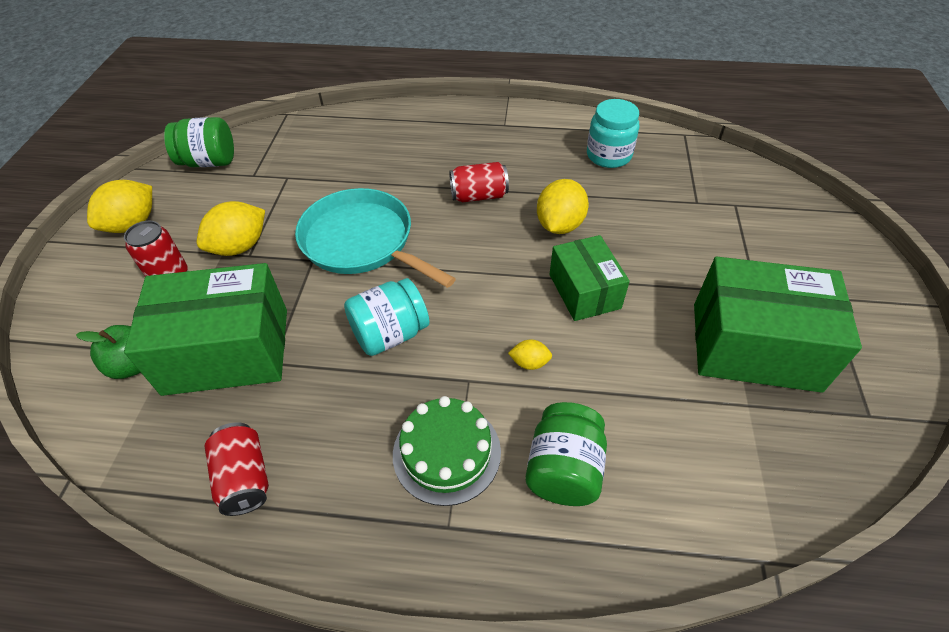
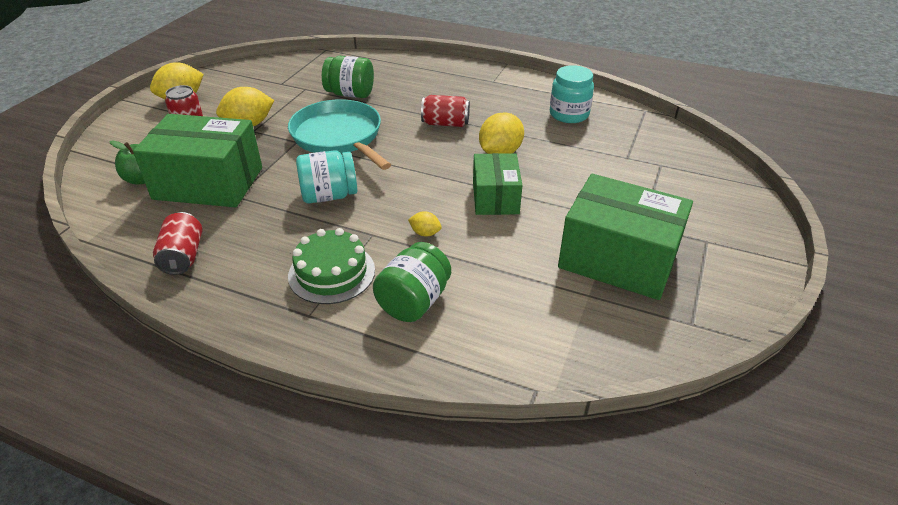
camera: 15 degrees right, 10 degrees down
green jar [164,117,234,167] -> green jar moved to [322,56,374,98]

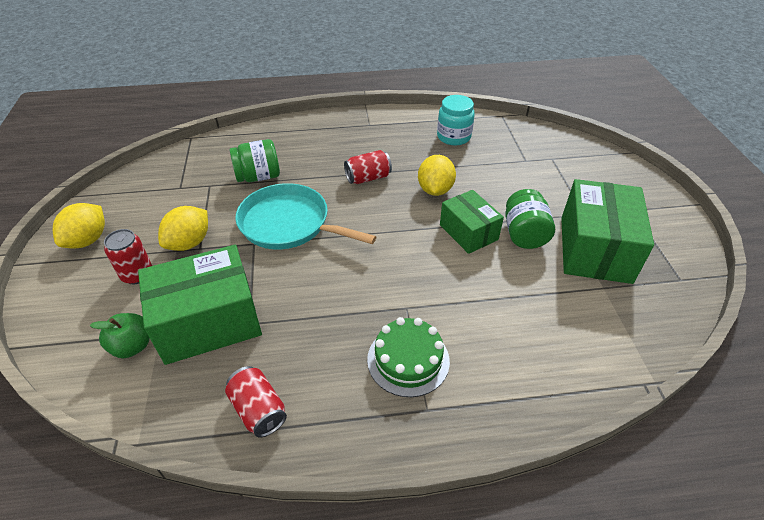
camera: 30 degrees left, 5 degrees up
turquoise jar [296,150,357,203] -> none
green jar [373,242,451,322] -> green jar moved to [505,189,555,249]
yellow lemon [408,211,442,236] -> none
green box [558,174,693,300] -> green box turned 75 degrees counterclockwise [561,179,654,284]

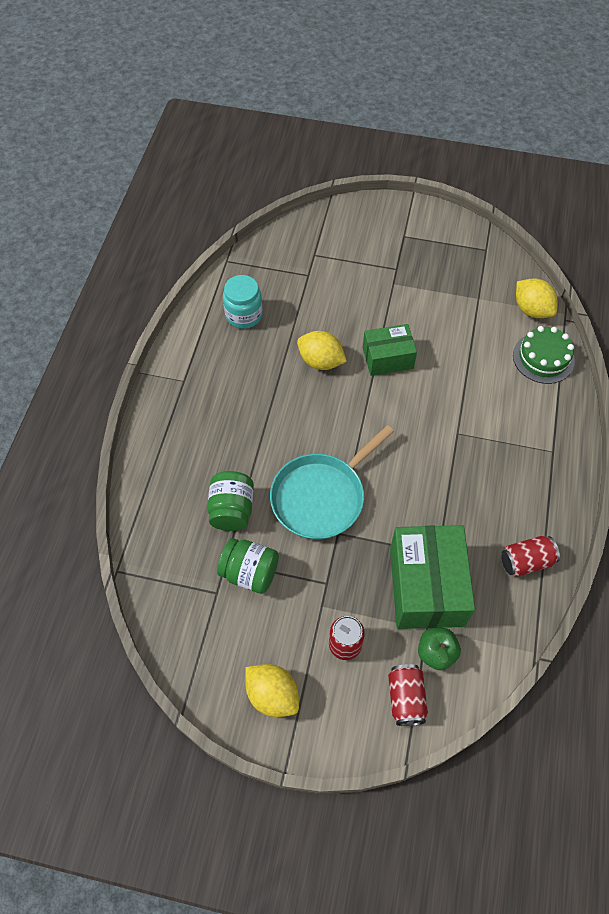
camera: 70 degrees left, 15 degrees up
yellow lemon [158,206,208,251] -> yellow lemon moved to [516,278,558,318]
red can [344,150,392,184] -> red can moved to [388,664,428,726]
green cake [367,317,450,397] -> green cake moved to [513,326,575,384]
green jar [505,189,555,249] -> green jar moved to [217,538,279,594]
green box [561,179,654,284] -> none

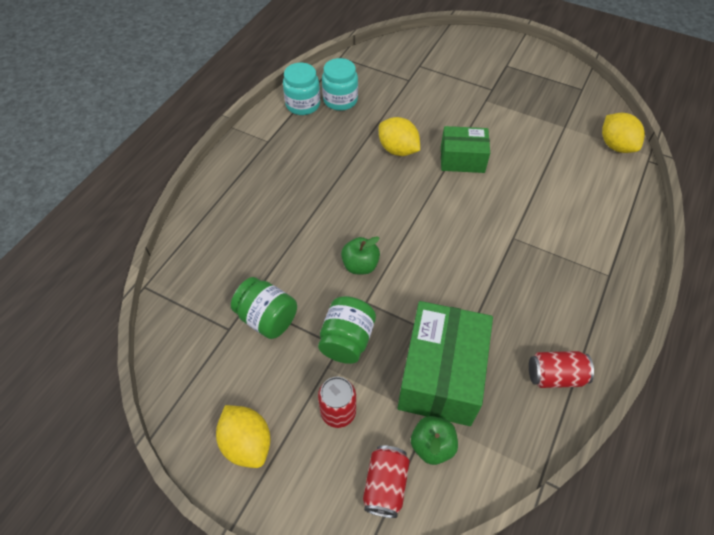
camera: 15 degrees right, 5 degrees down
green jar [207,471,254,531] -> green jar moved to [318,296,376,364]
turquoise pan [270,425,394,539] -> green apple [341,237,380,274]
green cake [513,326,575,384] -> none
none -> turquoise jar [283,63,320,115]

